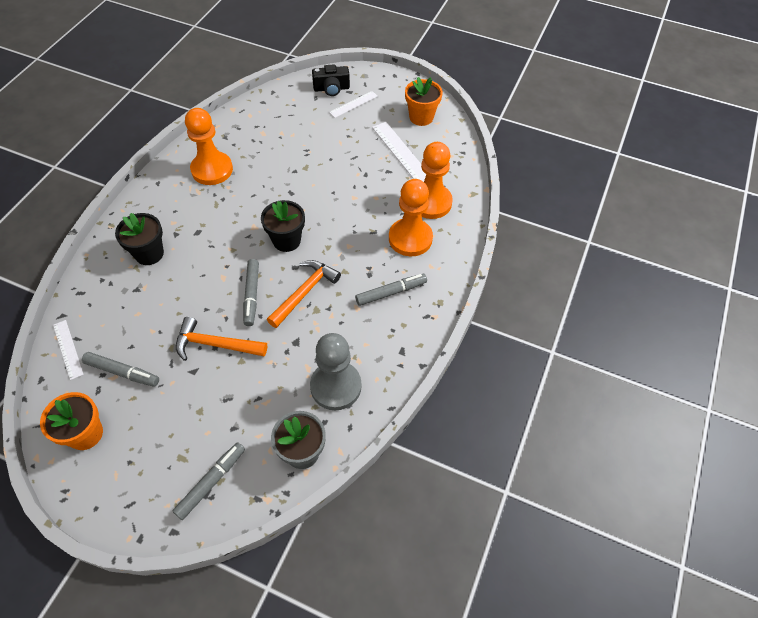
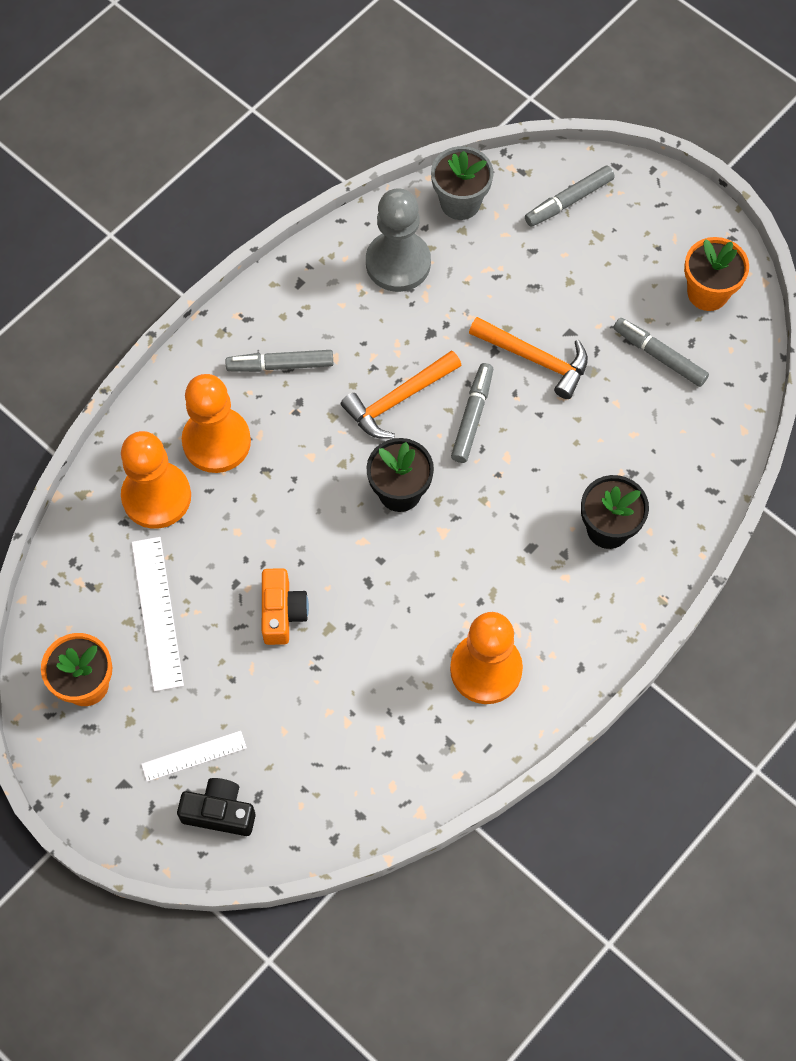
camera: 160 degrees left, 10 degrees up
white ruler [53,320,84,380] -> none
none -> orange camera [262,568,309,645]

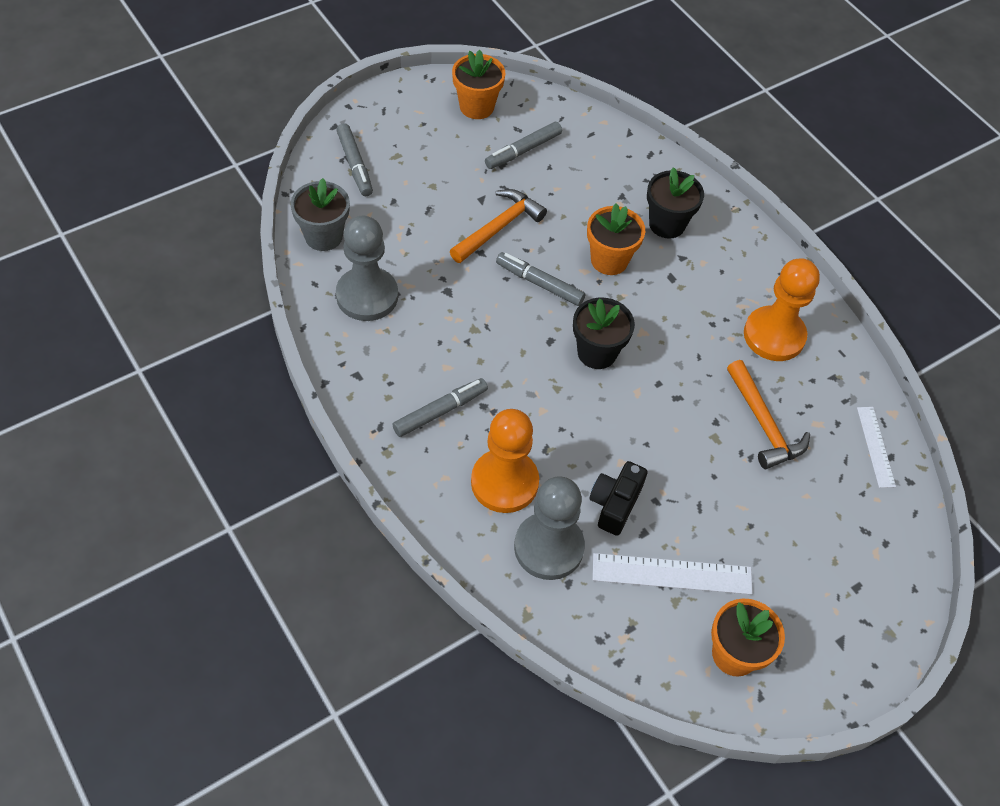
camera: 80 degrees left, 10 degrees down
orange pawn [121,431,191,529] -> grey pawn [514,476,585,580]
white ruler [141,731,247,782] -> white ruler moved to [857,407,896,488]
black camera [177,778,256,836] -> black camera moved to [589,461,648,536]
grey marker [225,350,333,372] -> grey marker turned 135 degrees counterclockwise [392,378,488,437]
orange camera [262,568,309,645] -> none
orange hammer [341,350,462,439] -> orange hammer moved to [727,360,810,469]
none -> orange flower pot [587,204,645,275]

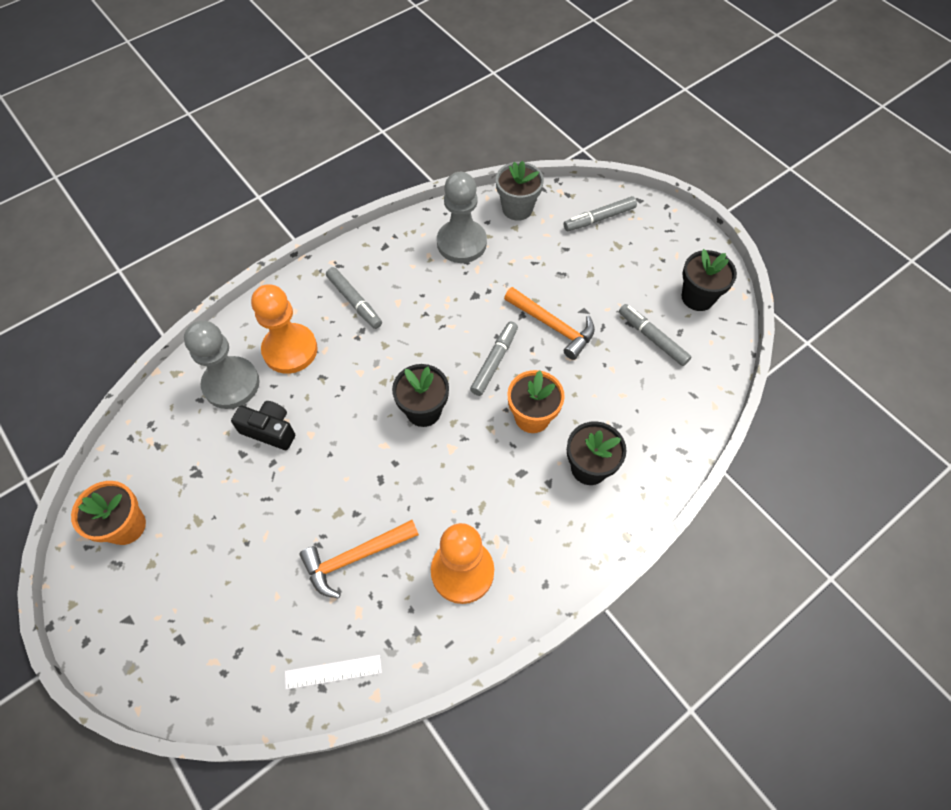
camera: 90 degrees right, 5 degrees up
orange flower pot [452,49,505,119] -> black flower pot [682,249,737,311]
white ruler [592,553,753,595] -> none

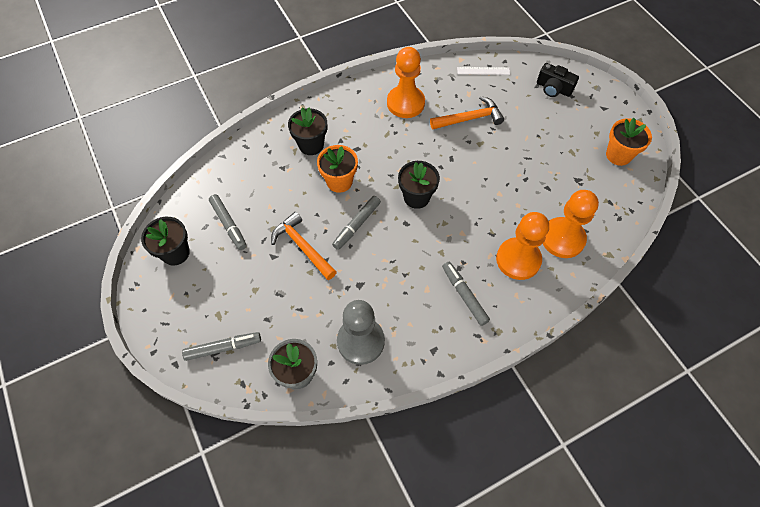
camera: 170 degrees left, 0 degrees up
grey pawn [184,321,260,409] -> orange pawn [543,190,599,258]
black camera [231,401,295,450] -> black camera moved to [537,63,579,97]

